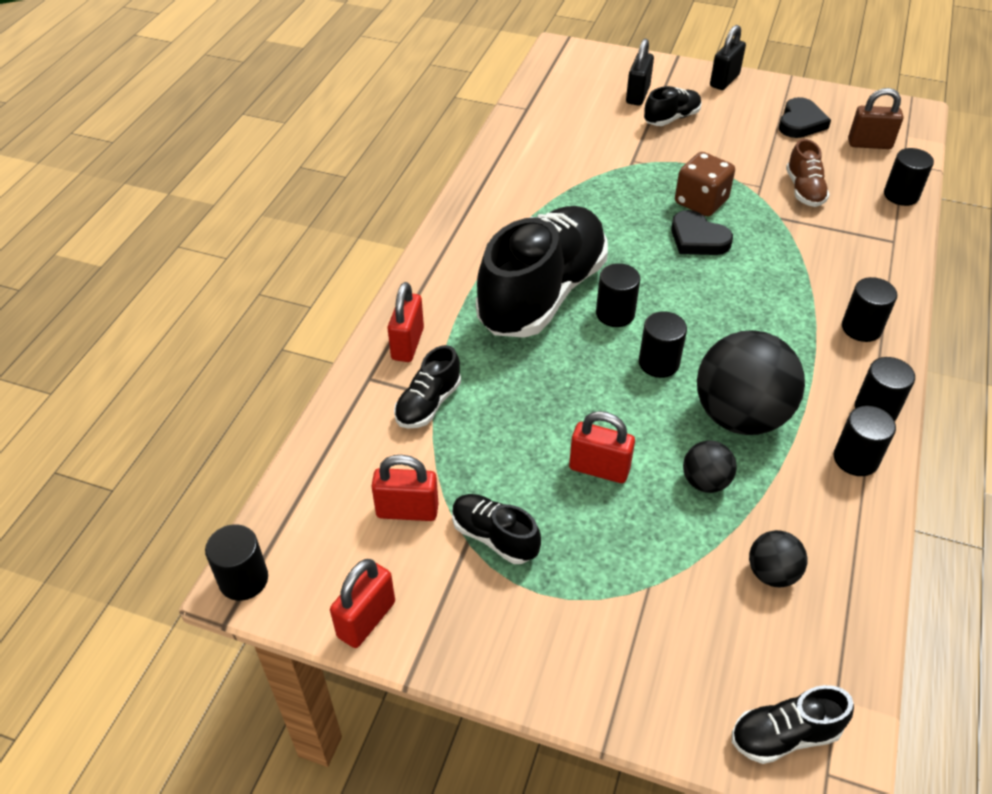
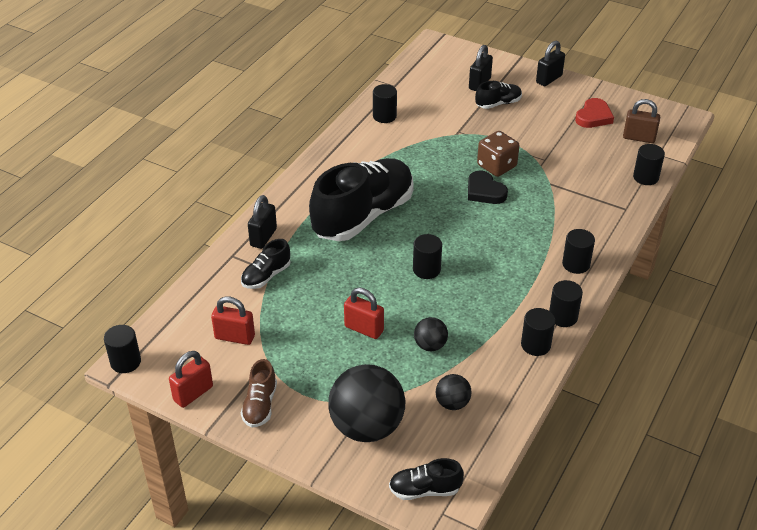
camera: 10 degrees right, 5 degrees down
red padlock [388,282,424,362] -> black padlock [248,195,277,249]
black shoe [452,494,541,564] -> none
black cylinder [596,263,640,327] -> black cylinder moved to [373,84,397,123]
black ball [697,330,805,435] -> black ball moved to [328,364,405,442]
black heart [779,97,831,138] -> red heart [575,98,614,128]
brown shoe [786,139,830,207] -> brown shoe moved to [241,359,277,427]

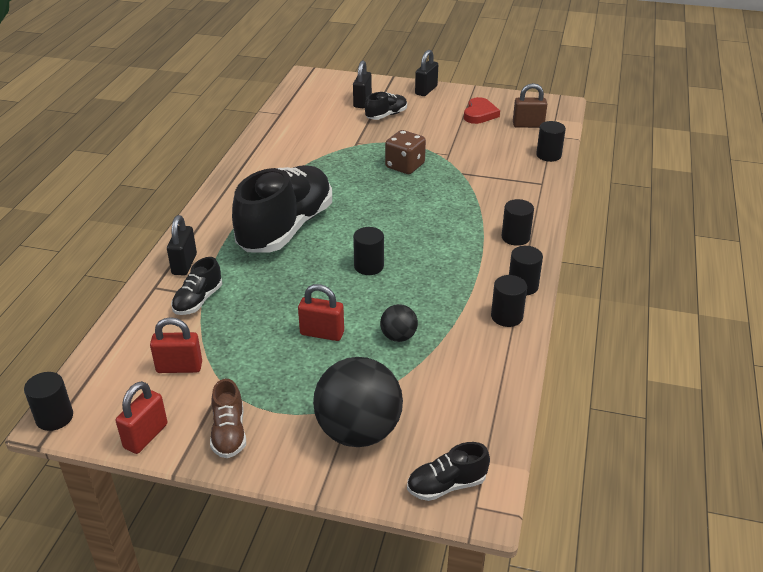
camera: 15 degrees left, 5 degrees down
black cylinder [373,84,397,123] -> none
black ball [436,374,472,410] -> none
black heart [468,171,508,204] -> none

